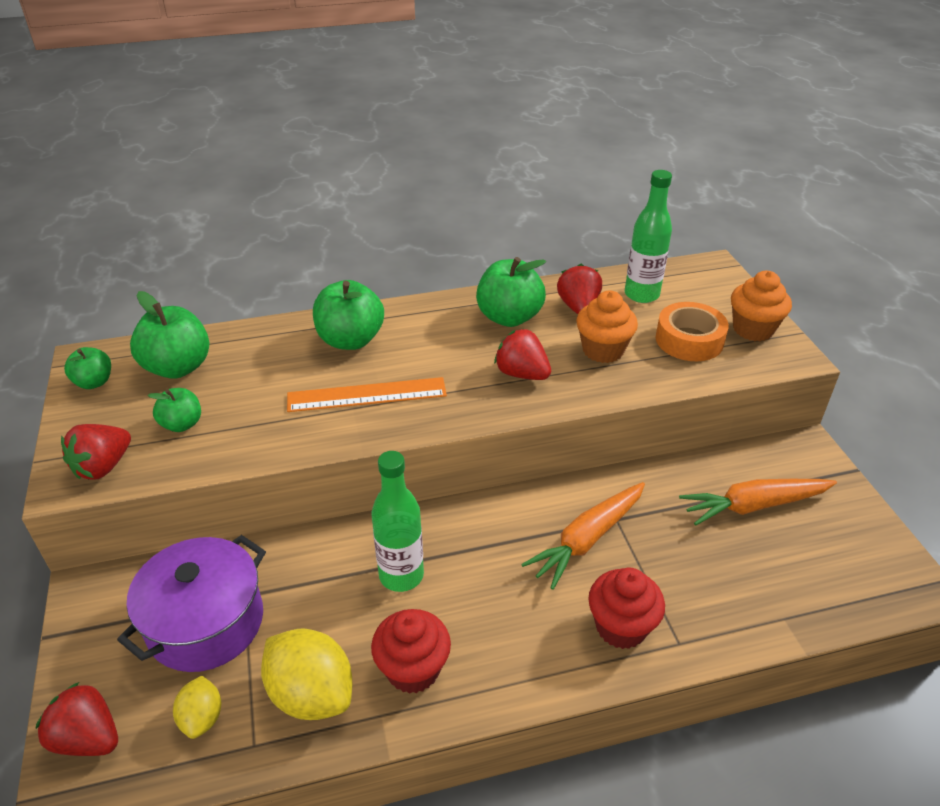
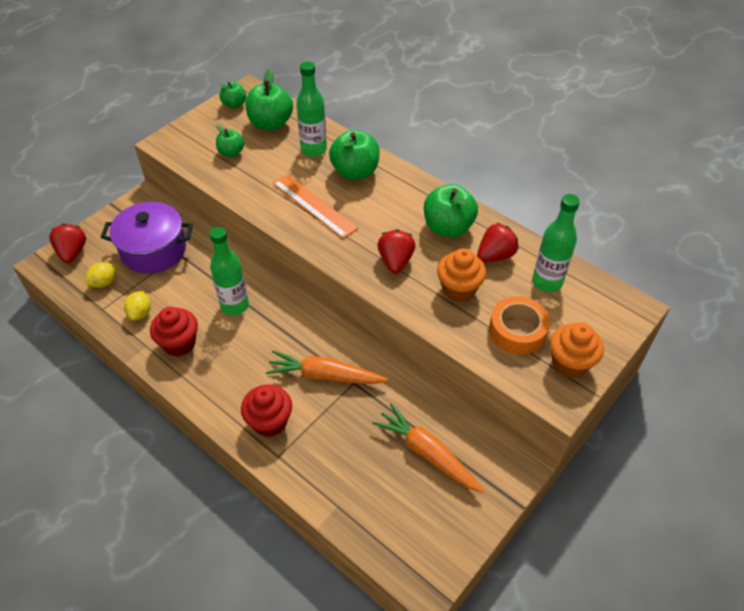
camera: 55 degrees right, 10 degrees up
red strawberry [61,424,131,480] -> none
yellow lemon [261,628,352,720] -> yellow lemon [124,291,151,321], size x0.55
none -> green bottle [296,62,327,157]

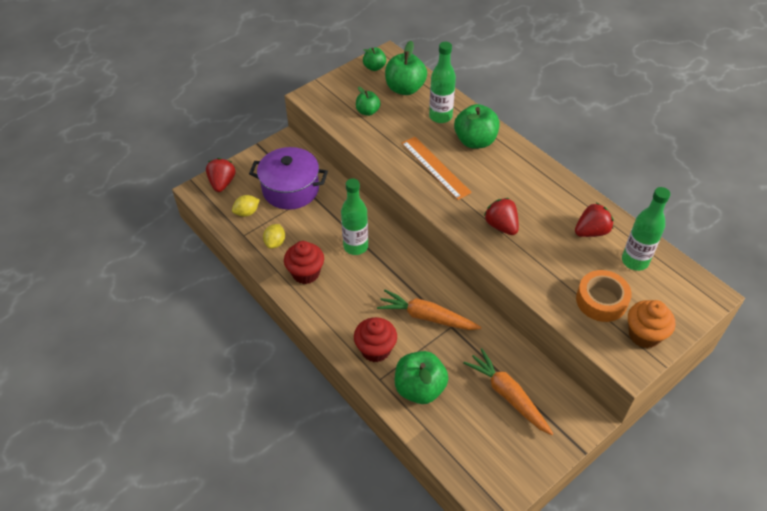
camera: 10 degrees right, 0 degrees up
red strawberry [378,229,415,274] -> red strawberry turned 45 degrees counterclockwise [484,198,519,235]
green apple [424,184,478,237] -> green apple moved to [395,351,448,404]
orange cupcake [437,248,486,302] -> none

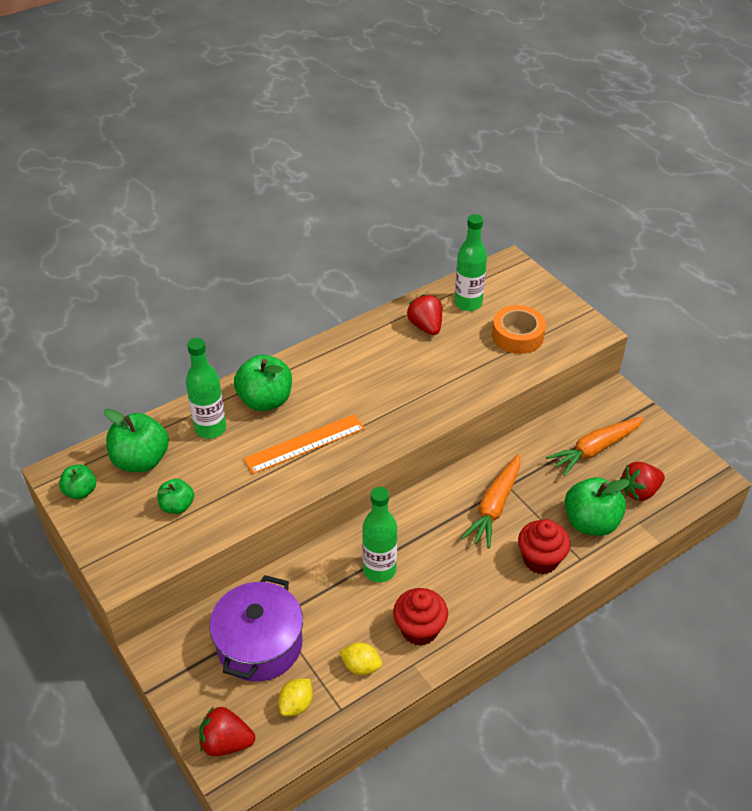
camera: 85 degrees left, 5 degrees down
yellow lemon [232,195,260,217] -> yellow lemon turned 60 degrees clockwise [278,679,313,716]
red strawberry [484,198,519,235] -> red strawberry moved to [620,462,665,501]
orange cupcake [628,300,675,348] -> none

